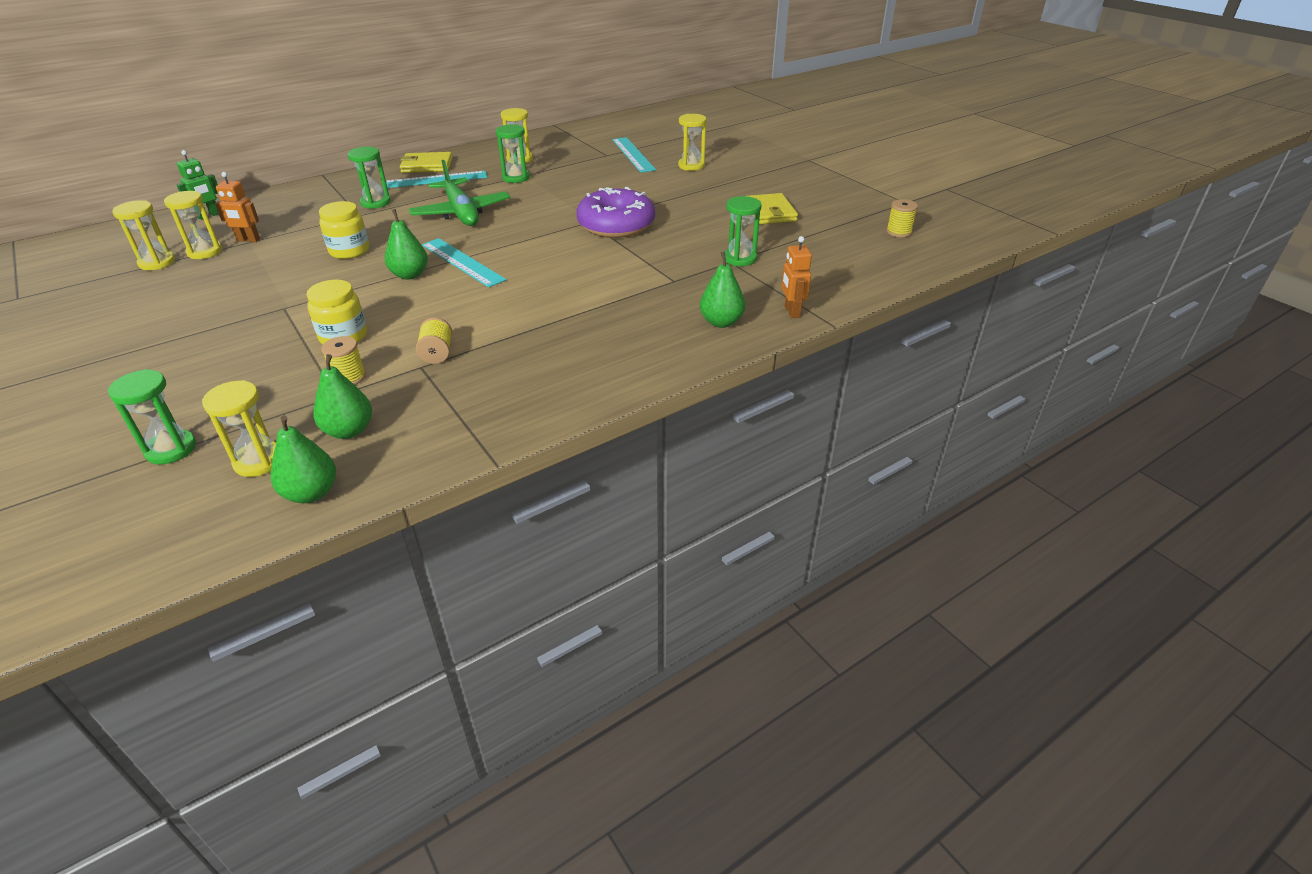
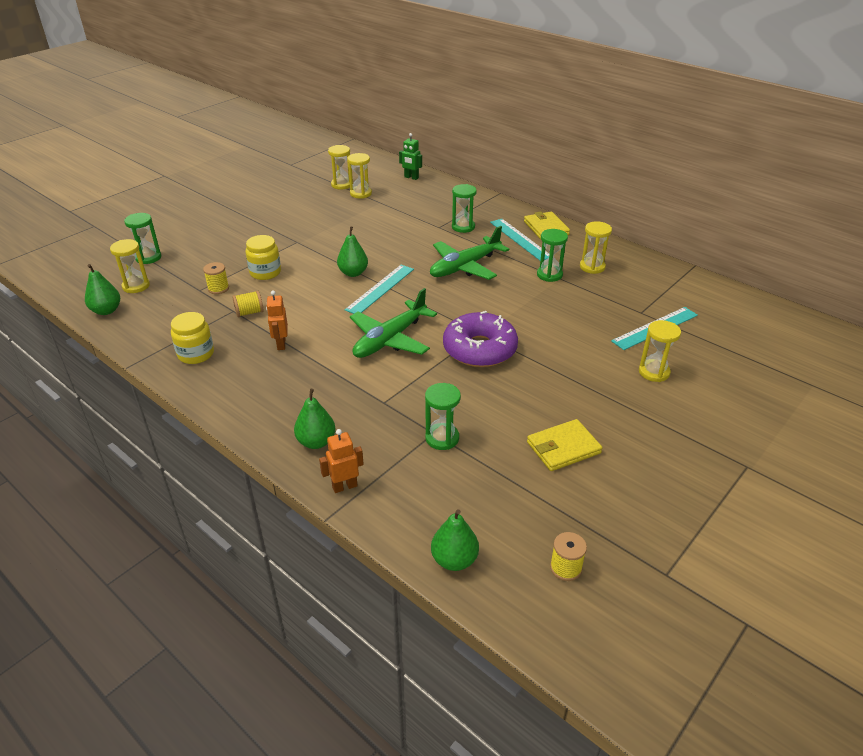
camera: 75 degrees right, 0 degrees up
orange robot [215,172,260,242] -> orange robot moved to [266,290,288,350]
green pear [313,354,372,439] -> green pear moved to [431,509,479,571]
yellow jar [319,201,369,259] -> yellow jar moved to [171,312,214,364]
none -> green plane [350,288,437,358]

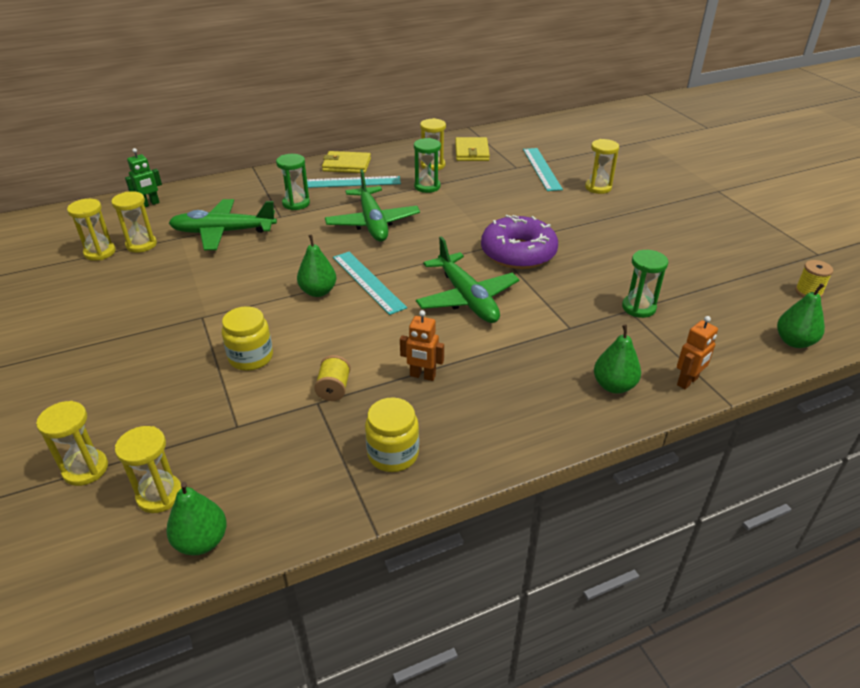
camera: 65 degrees left, 0 degrees up
green hourglass [124,213,161,264] -> yellow hourglass [36,401,108,486]
yellow spool [203,262,229,294] -> none
orange robot [319,429,364,493] -> orange robot turned 135 degrees counterclockwise [677,316,718,389]
yellow wallet [527,419,602,471] -> yellow wallet moved to [455,137,490,161]
none -> green plane [169,199,277,250]

